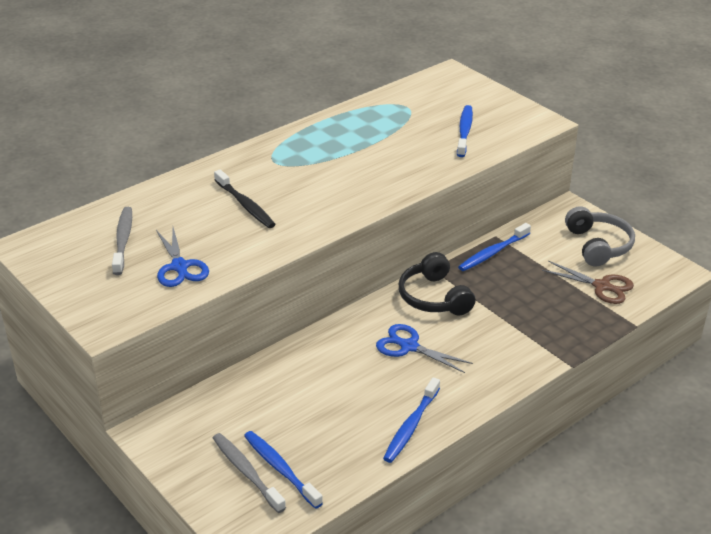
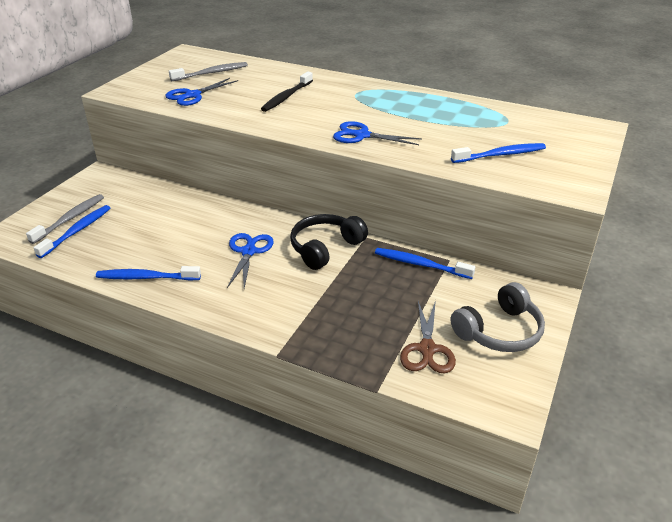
camera: 65 degrees right, 0 degrees up
none -> blue scissors [333,121,422,145]

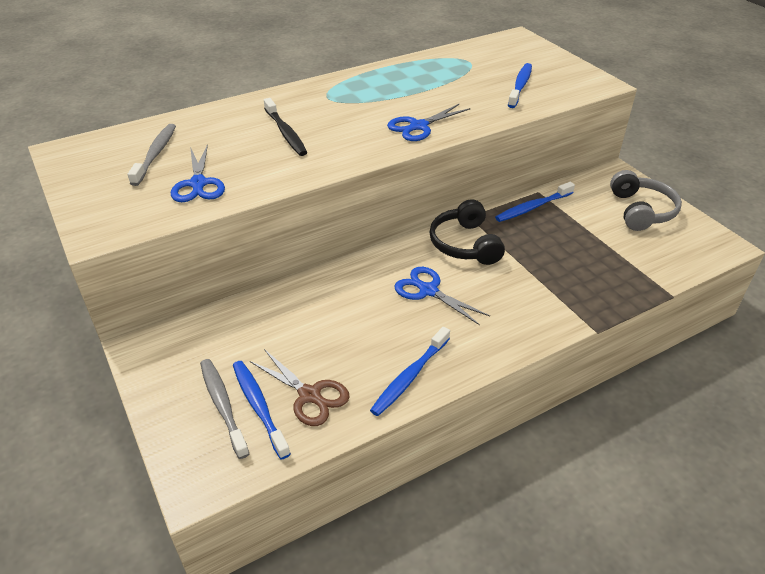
camera: 55 degrees left, 5 degrees up
brown scissors [400,300,456,373] -> brown scissors moved to [249,349,350,426]

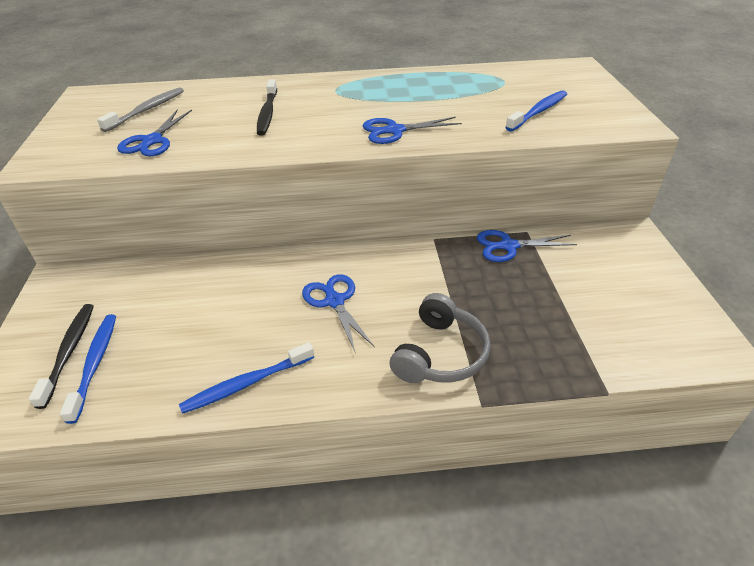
camera: 25 degrees right, 0 degrees up
grey toothbrush [200,359,249,459] -> black toothbrush [29,304,94,409]
brown scissors [249,349,350,426] -> none
black headphones [429,199,505,265] -> none
blue toothbrush [495,182,575,222] -> blue scissors [477,230,577,262]
grey headphones [610,170,682,231] -> grey headphones moved to [390,293,491,383]

